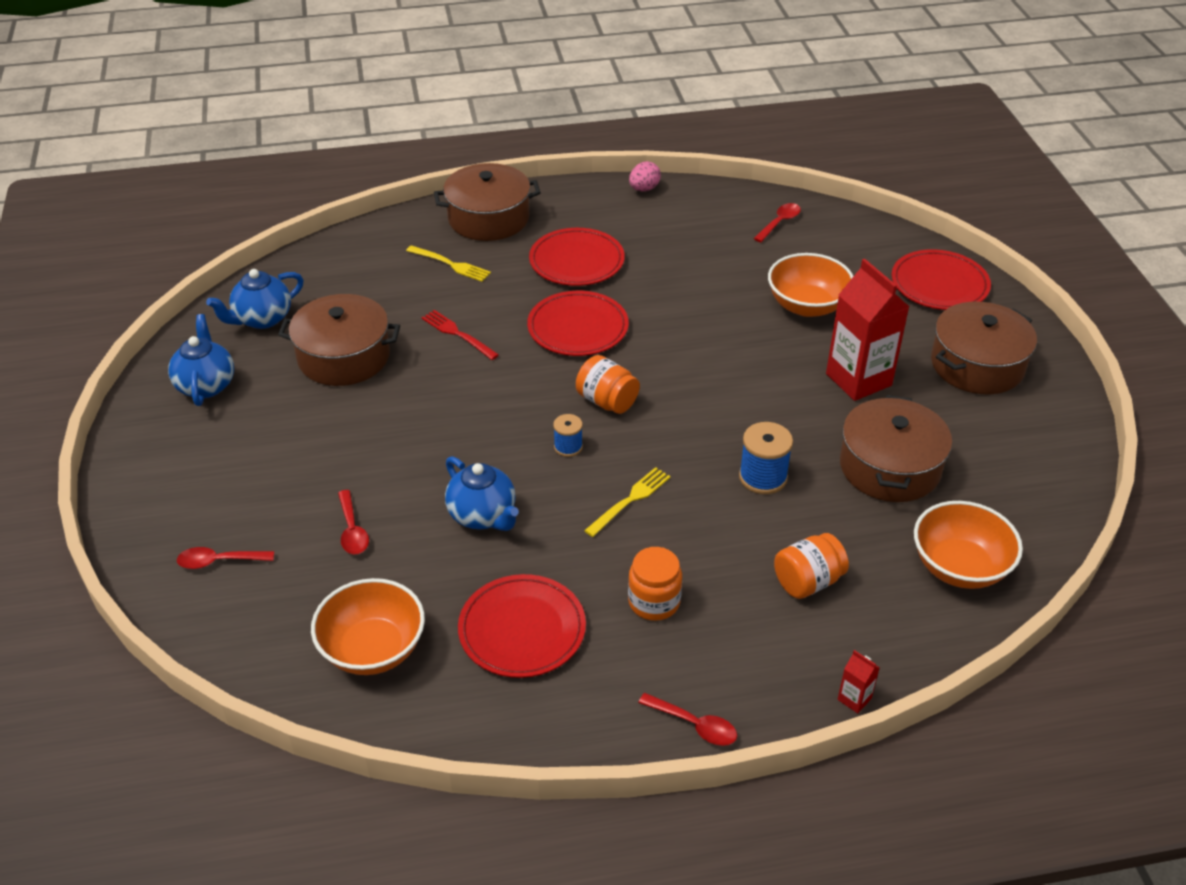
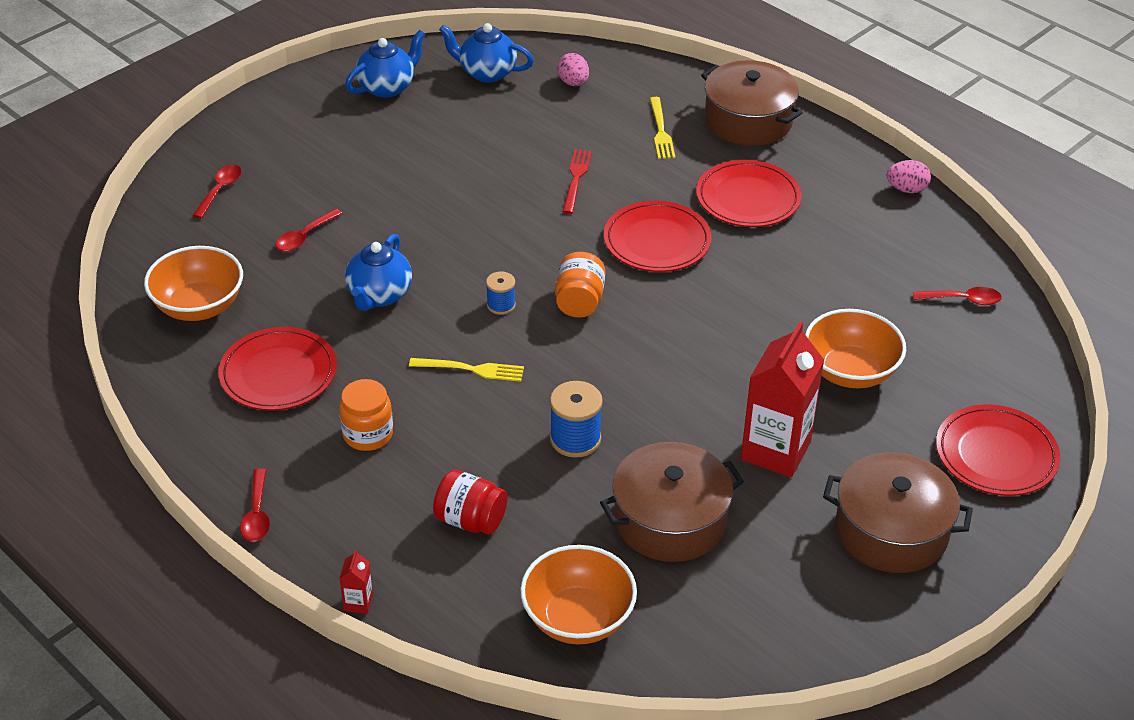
camera: 55 degrees right, 0 degrees up
red spoon [177,547,274,569] -> red spoon turned 60 degrees clockwise [192,165,242,218]
brown pot [278,294,400,386] -> none
orange jar [774,533,849,599] -> red jar [433,469,508,535]
none -> pink egg [557,53,589,86]

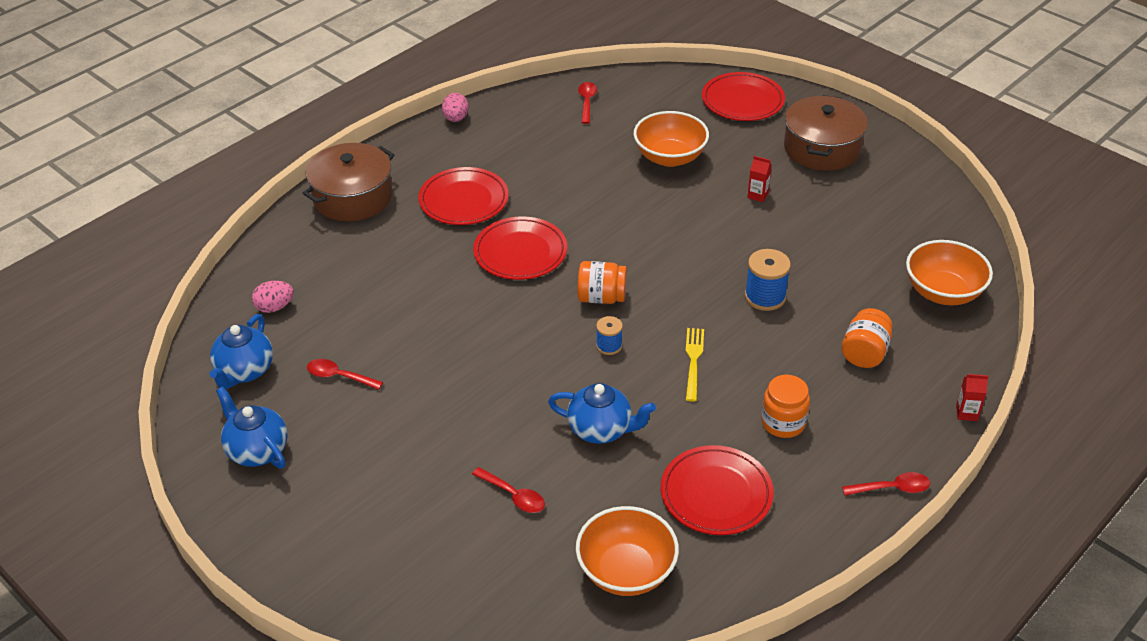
camera: 90 degrees left, 0 degrees up
red spoon [192,165,242,218] -> red spoon moved to [307,359,383,390]
red jar [433,469,508,535] -> orange jar [841,308,892,368]
red fork [562,149,592,214] -> none
brown pot [600,442,744,562] -> none
yellow fork [650,97,675,159] -> none
red carton [741,321,824,478] -> red carton [747,156,772,202], size x0.41

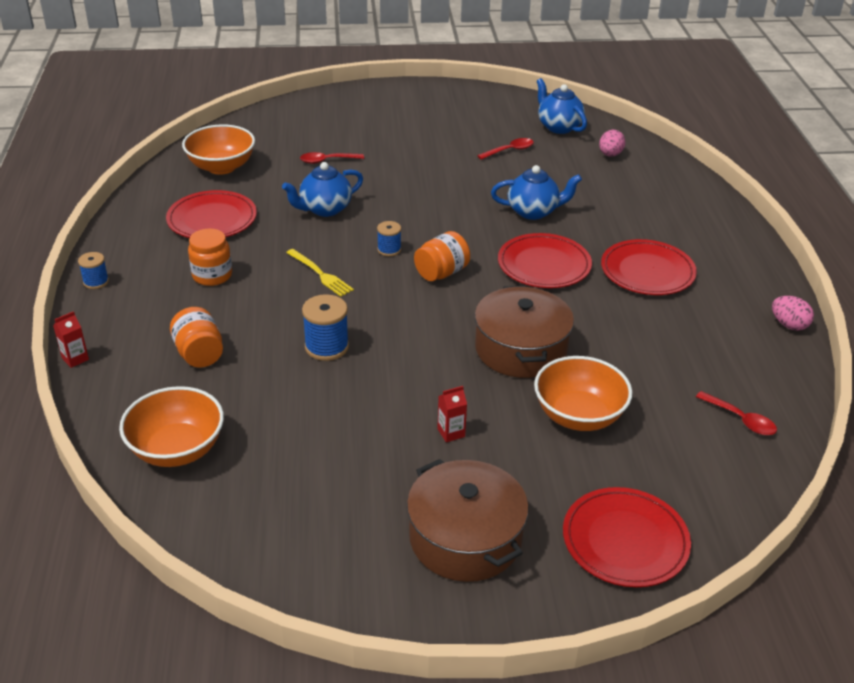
camera: 130 degrees right, 5 degrees down
blue teapot [216,386,287,469] -> blue teapot moved to [491,165,582,220]
brown pot [303,143,394,221] -> brown pot moved to [475,285,574,378]
red spoon [842,472,930,496] -> blue spool [78,252,109,289]

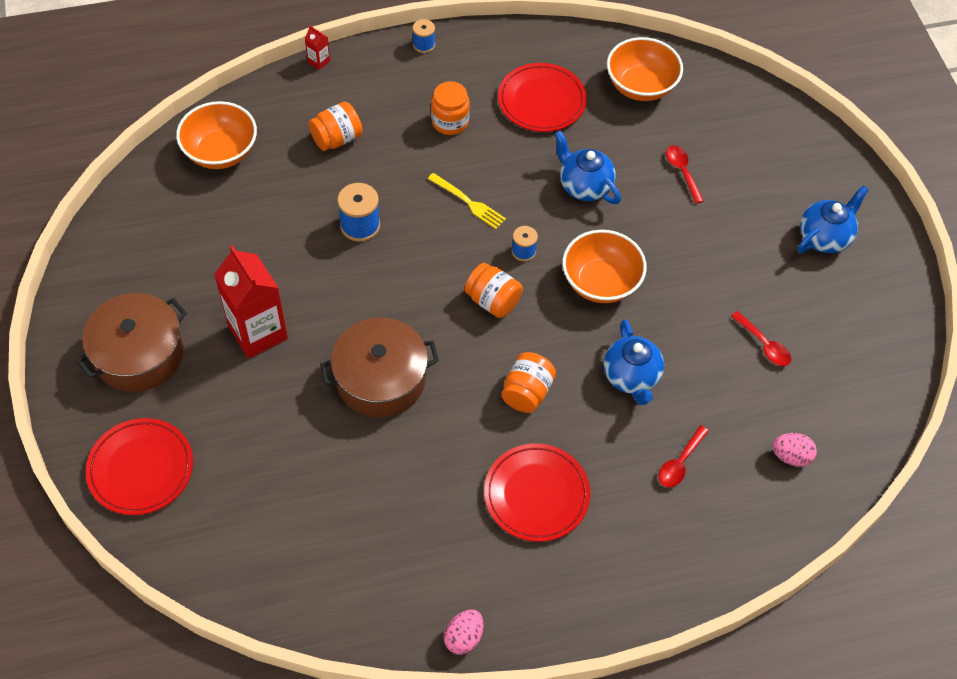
camera: 80 degrees right, 20 degrees up
yellow fork [286,249,354,297] -> yellow fork turned 90 degrees counterclockwise [428,173,506,229]
red carton [437,386,467,442] -> red carton [214,245,288,358], size x2.42
red plate [498,233,592,288] -> orange jar [501,352,556,413]
orange bowl [534,356,632,431] -> orange bowl moved to [562,230,647,303]
blue teapot [537,78,587,134] -> blue teapot moved to [798,185,869,253]
red spoon [696,391,777,435] -> red spoon moved to [658,425,709,487]

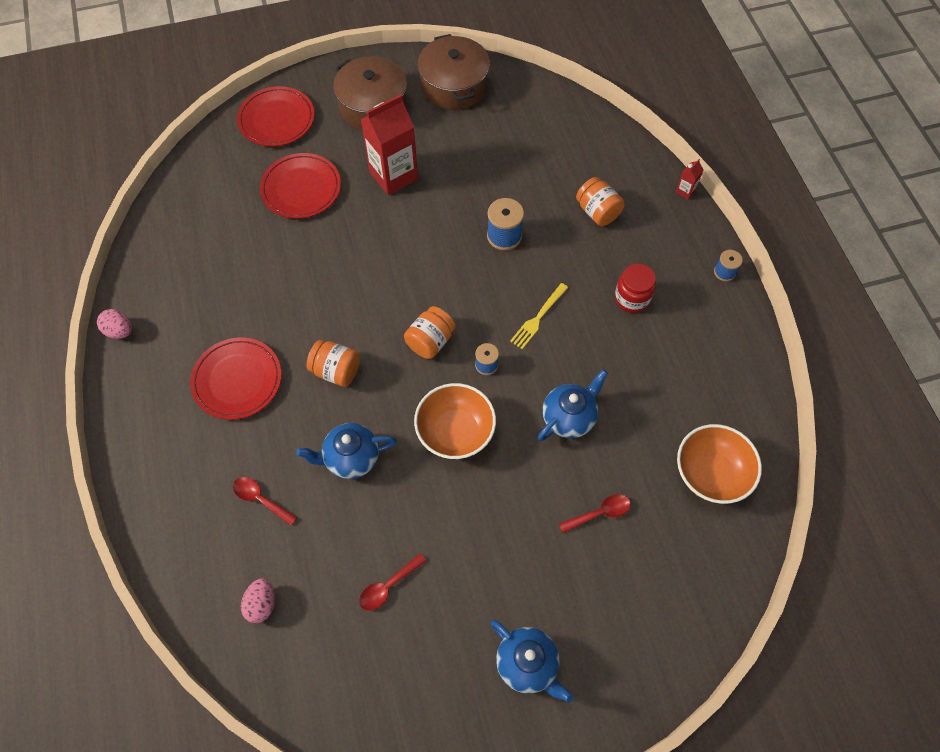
camera: 90 degrees right, 5 degrees up
orange bowl [176,101,257,169] -> none
brown pot [320,318,439,417] -> brown pot moved to [418,34,490,110]
orange jar [431,81,470,135] -> red jar [615,264,656,313]
red plate [498,63,587,132] -> red plate moved to [260,153,341,219]

